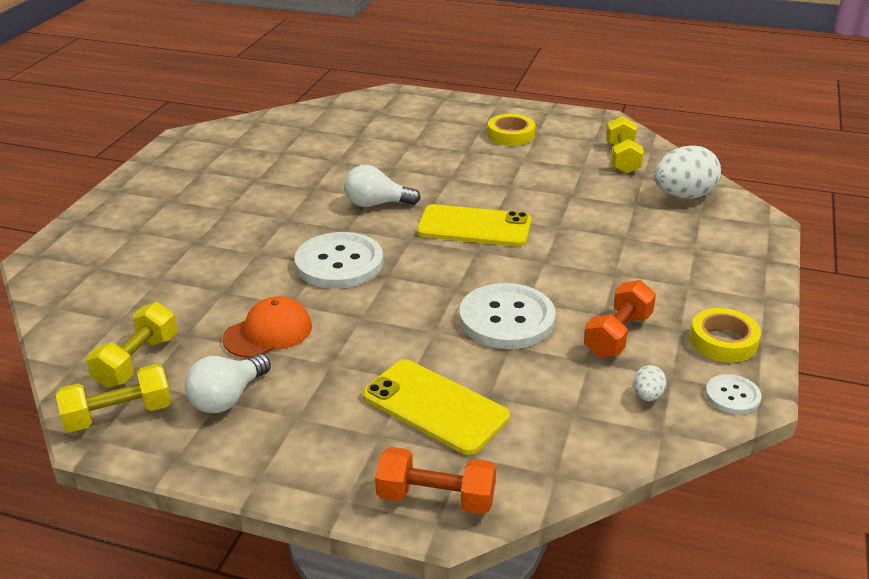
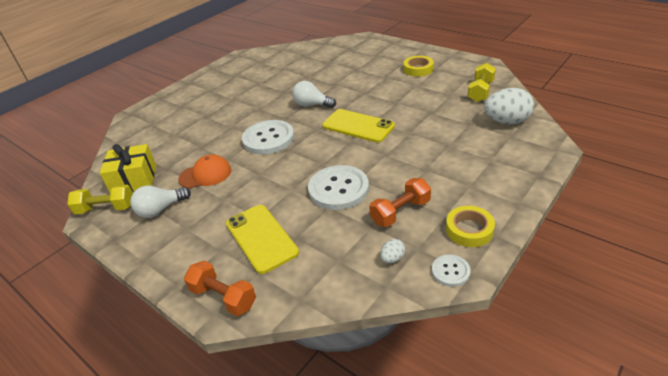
camera: 25 degrees right, 5 degrees up
yellow dumbbell [86,302,177,388] -> yellow gift [100,144,156,193]

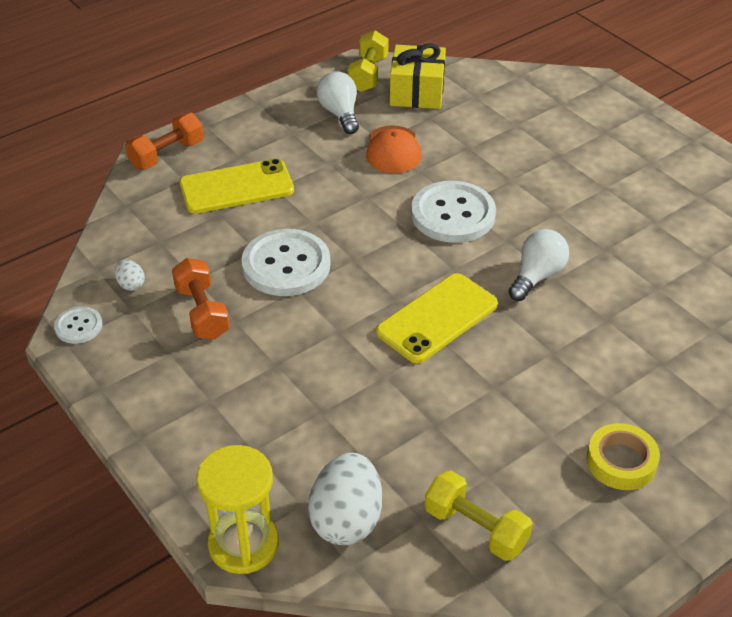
camera: 100 degrees right, 5 degrees up
yellow tape [446,206,495,247] -> none
none -> yellow hourglass [197,445,279,574]

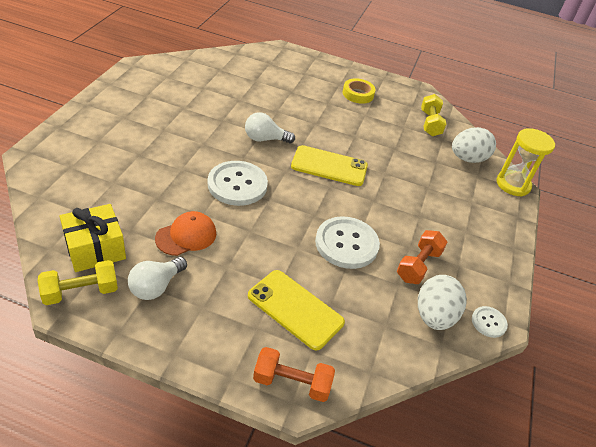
camera: 130 degrees left, 0 degrees up
white egg [115,259,145,291] -> white egg [418,275,467,330], size x2.18

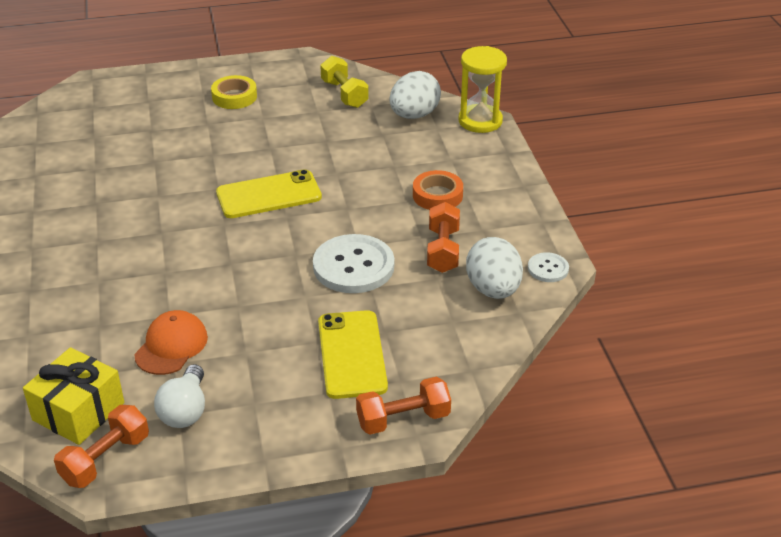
camera: 25 degrees left, 5 degrees down
yellow dumbbell [38,260,118,305] -> orange dumbbell [54,405,149,488]
white button [208,161,268,206] -> none
white light bulb [245,112,295,143] -> none
yellow phone [248,270,345,351] -> yellow phone turned 75 degrees clockwise [318,310,388,399]
none -> orange tape [413,170,463,210]

